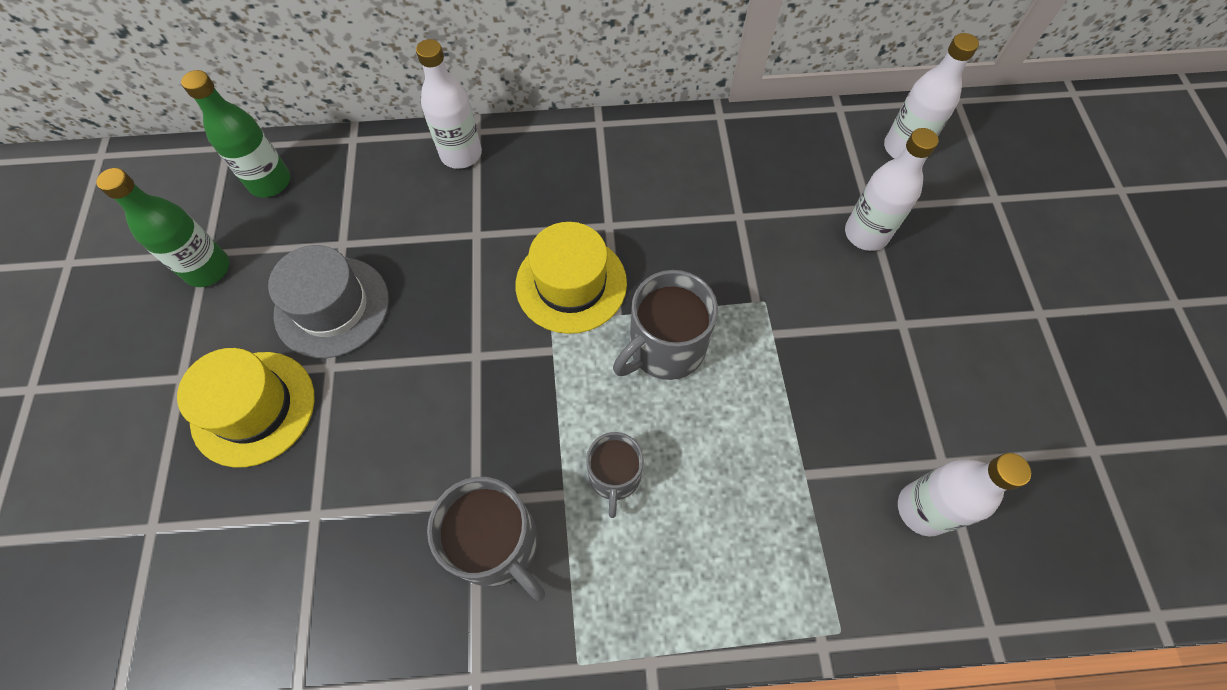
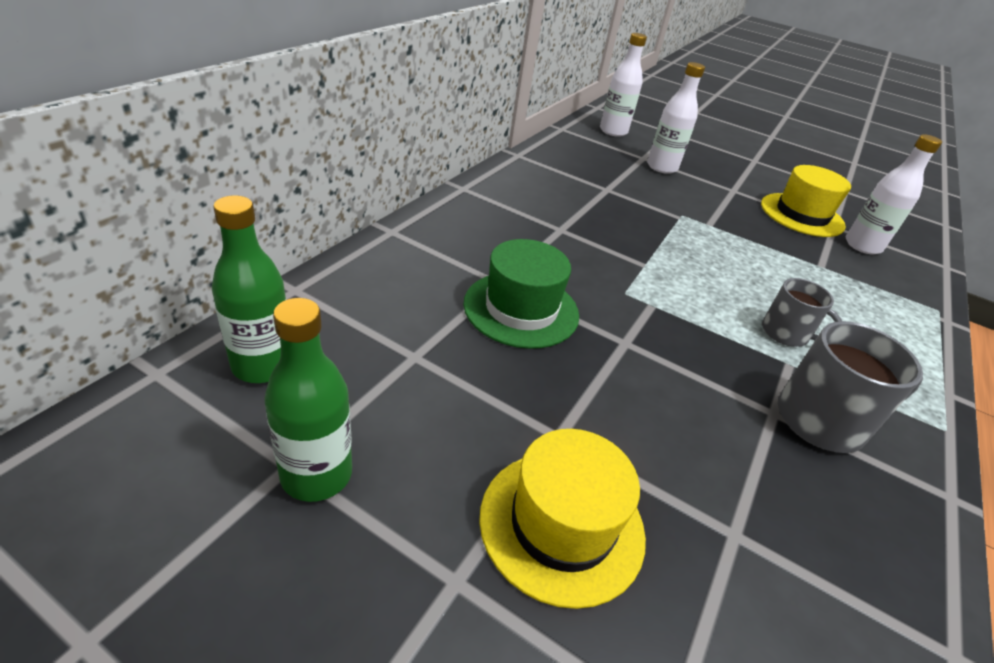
camera: 60 degrees left, 25 degrees down
grey hat [268,245,389,358] -> none
white bottle [416,39,482,169] -> none
yellow hat [516,222,627,334] -> yellow hat moved to [761,165,851,237]
grey mug [613,270,718,380] -> none
none -> green hat [464,239,579,349]

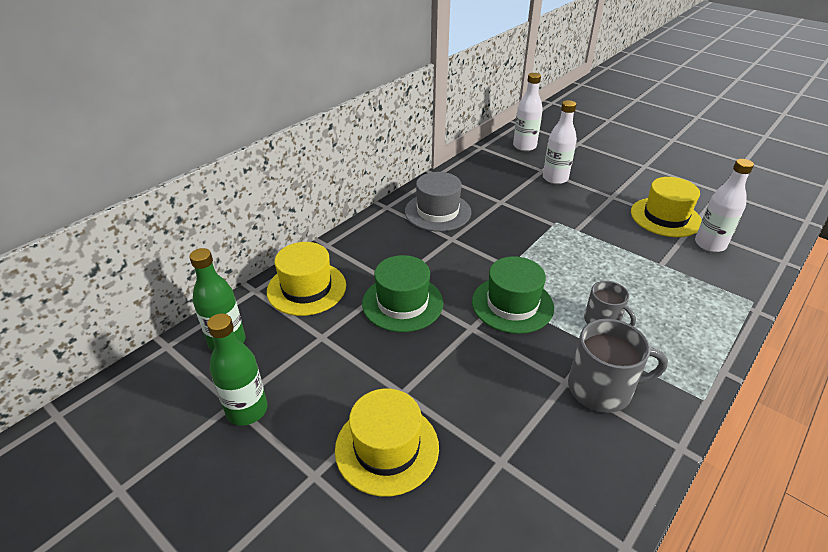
camera: 15 degrees right, 0 degrees up
none -> yellow hat [267,242,346,316]
none -> grey hat [405,172,471,231]
none -> green hat [472,256,554,334]

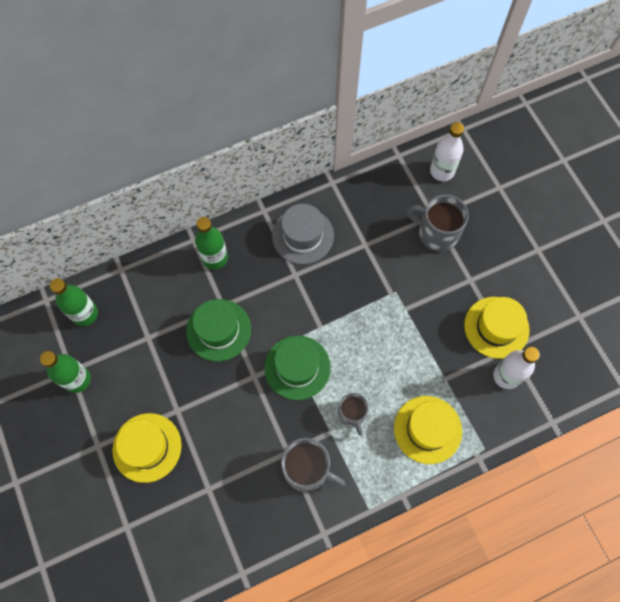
camera: 25 degrees right, 30 degrees up
yellow hat [267,242,346,316] -> yellow hat moved to [394,396,462,464]
white bottle [543,100,577,184] -> grey mug [407,195,469,252]
none -> green bottle [195,217,228,270]

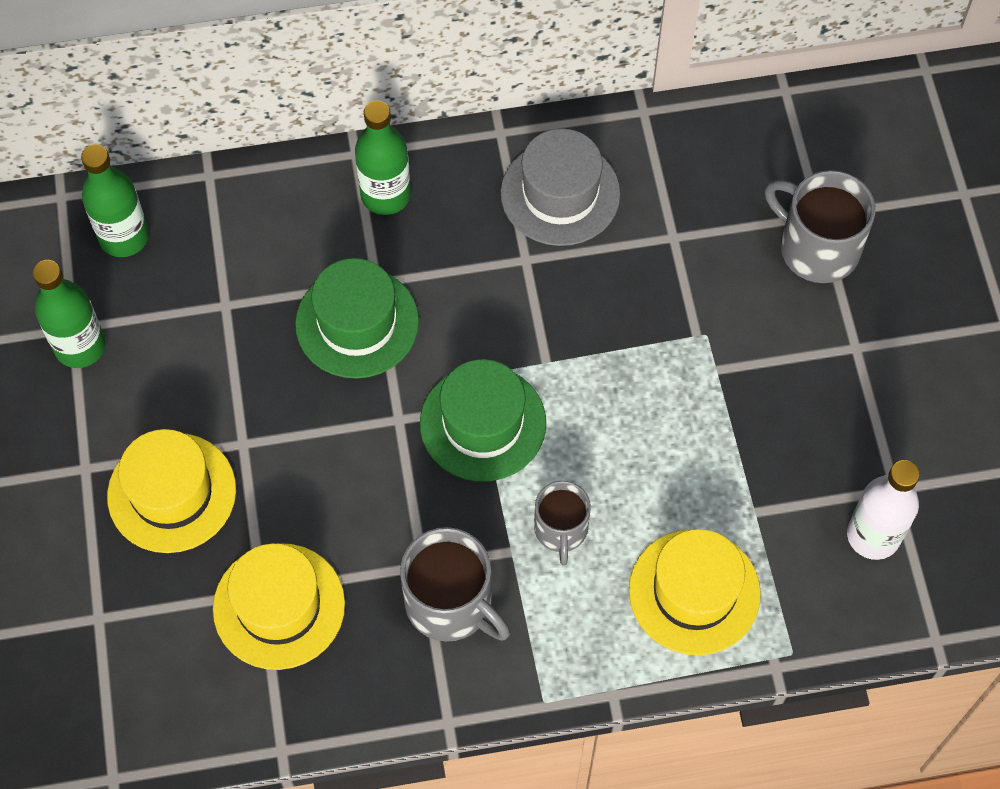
camera: 15 degrees right, 5 degrees down
white bottle [430,122,464,181] -> none
yellow hat [464,297,530,359] -> yellow hat moved to [213,543,345,670]

